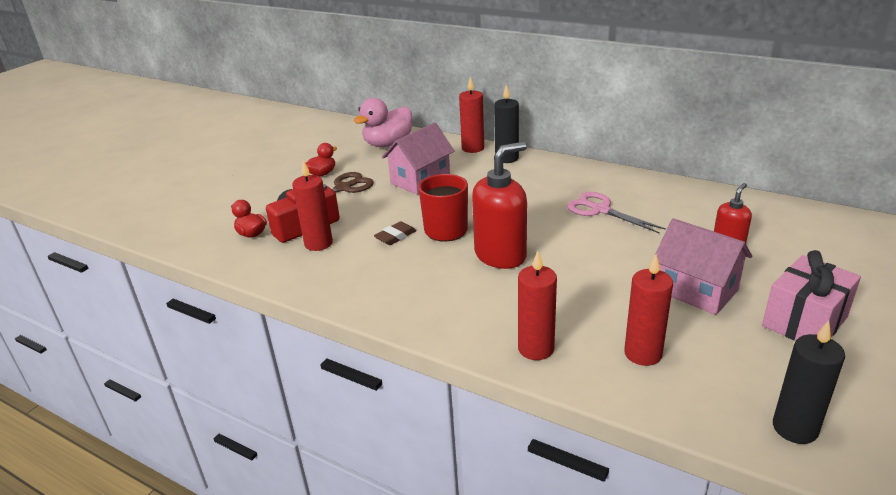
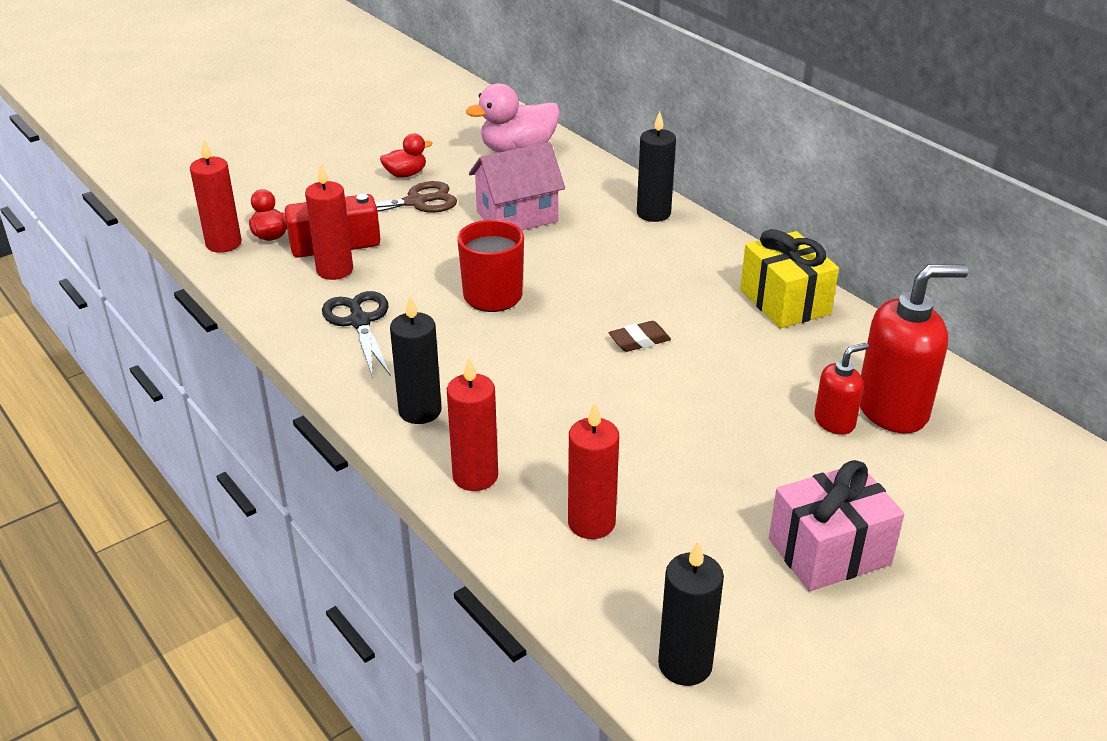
camera: 20 degrees right, 5 degrees up
brown eraser [374,221,416,245] -> brown eraser moved to [609,321,671,352]
red candle [459,77,484,153] -> red candle moved to [190,139,242,253]
red soap dispenser [472,142,527,269] -> red soap dispenser moved to [860,264,968,434]
pink scissors [567,192,666,234] -> none
pink house [656,218,752,315] -> none
none -> black scissors [322,291,391,378]
none -> black candle [390,296,442,424]
none -> yellow gift [740,229,839,328]

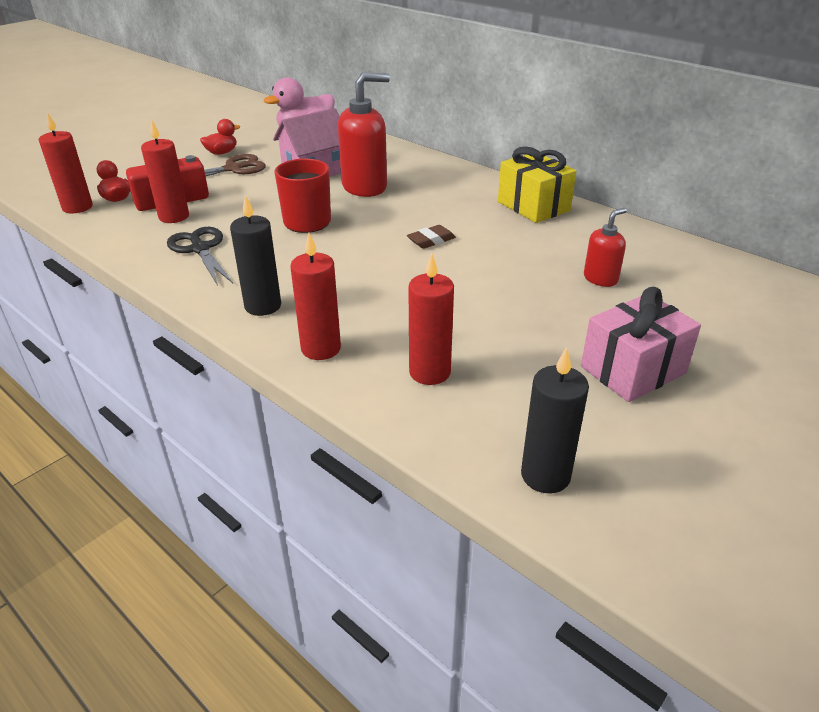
camera: 10 degrees left, 0 degrees up
black candle [637,111,676,222] -> none
red soap dispenser [860,264,968,434] -> red soap dispenser moved to [338,72,390,197]

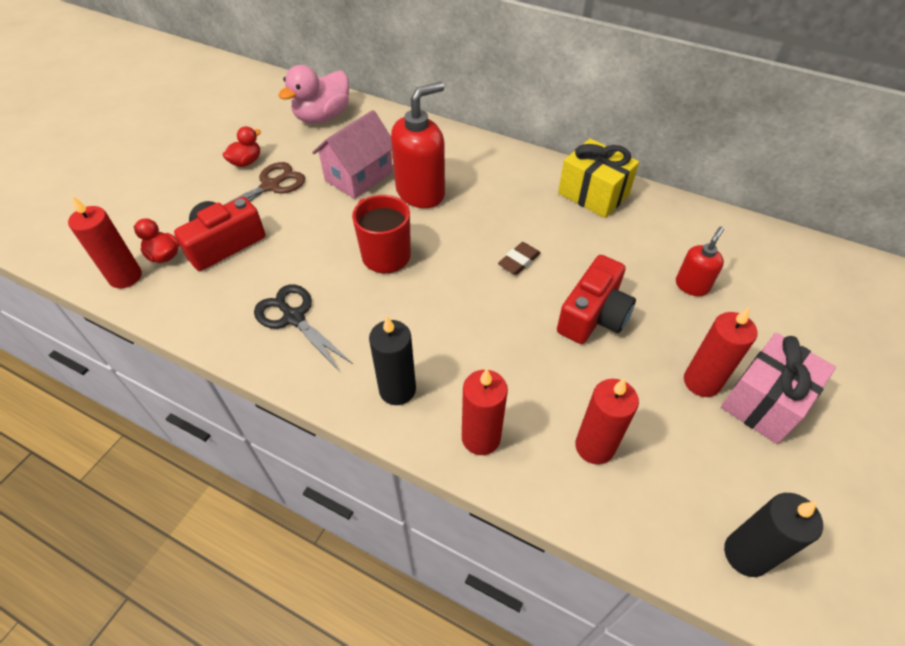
camera: 15 degrees left, 15 degrees up
red candle [141,119,189,223] -> red candle moved to [684,307,757,397]
none -> red camera [557,255,636,344]

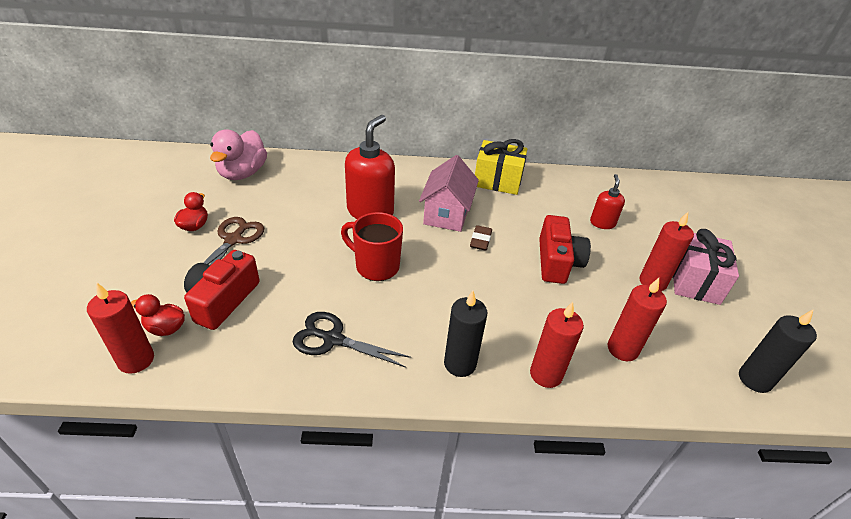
camera: 30 degrees left, 10 degrees down
pink house [312,110,393,199] -> pink house moved to [419,155,479,232]

